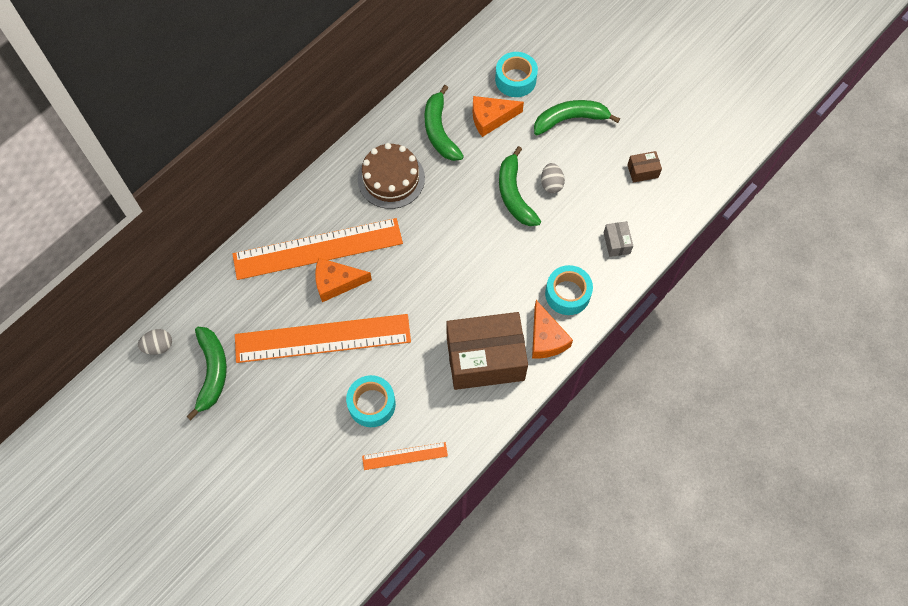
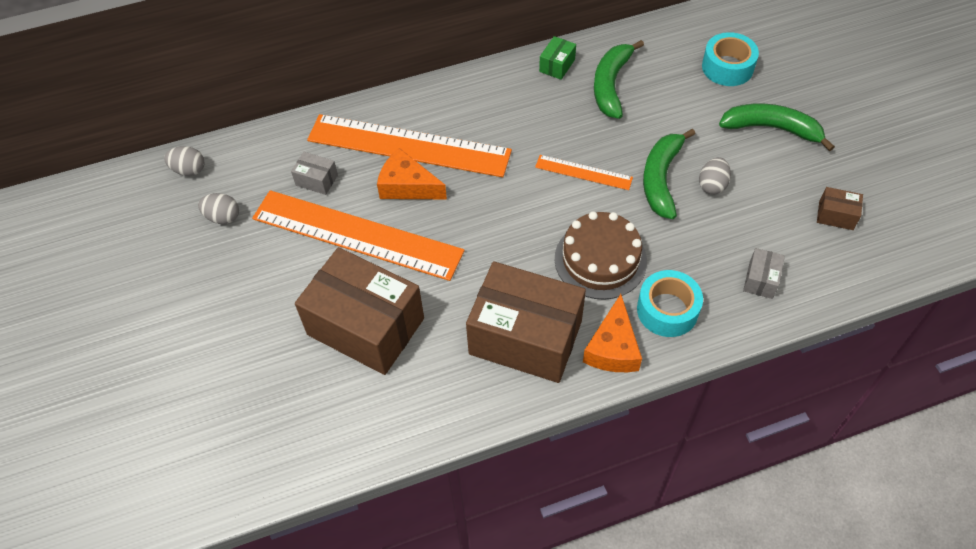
camera: 30 degrees right, 10 degrees down
green banana [186,327,227,420] -> grey egg [198,193,239,224]
turquoise tape [346,375,396,427] -> brown box [295,247,424,375]
brown cake [358,143,425,209] -> brown cake moved to [555,211,647,300]
orange ruler [362,442,448,470] -> orange ruler moved to [535,155,633,190]
orange cheese [473,96,524,137] -> none
none -> grey box [291,152,338,195]
none -> green box [539,36,576,80]

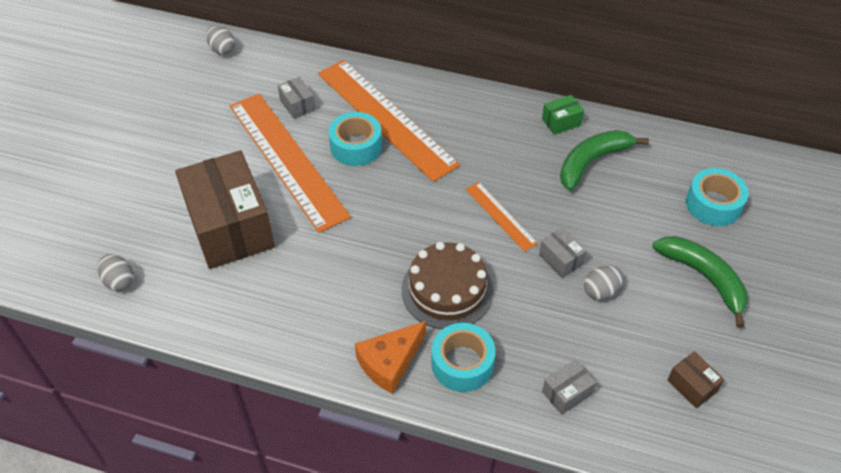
camera: 35 degrees right, 5 degrees down
grey egg [198,193,239,224] -> grey egg moved to [98,254,134,291]
orange cheese [377,148,447,199] -> turquoise tape [329,112,382,166]
brown box [466,261,586,383] -> none
green banana [643,129,695,219] -> grey box [539,228,587,278]

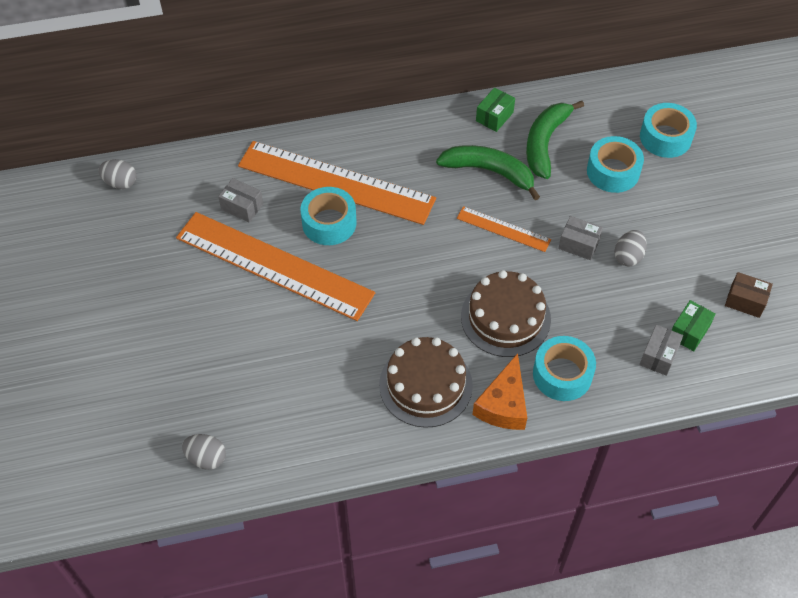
camera: 30 degrees left, 5 degrees up
brown box [175,150,275,269] -> none
green banana [653,236,748,328] -> green banana moved to [436,145,540,200]
none -> brown cake [379,337,473,428]
none -> turquoise tape [587,136,644,193]
none -> green box [672,300,716,351]

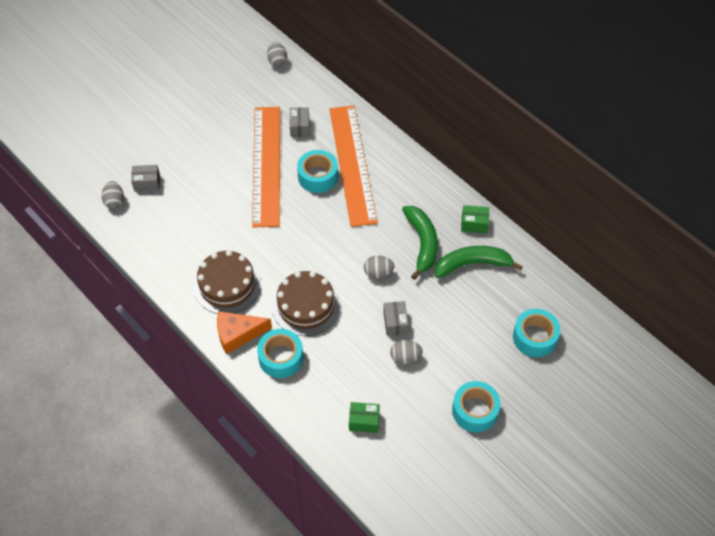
camera: 60 degrees right, 0 degrees up
orange ruler [457,206,551,252] -> grey egg [364,255,395,278]
turquoise tape [587,136,644,193] -> turquoise tape moved to [452,381,501,432]
grey box [640,325,683,376] -> grey box moved to [131,165,160,192]
brown box [725,272,773,318] -> none

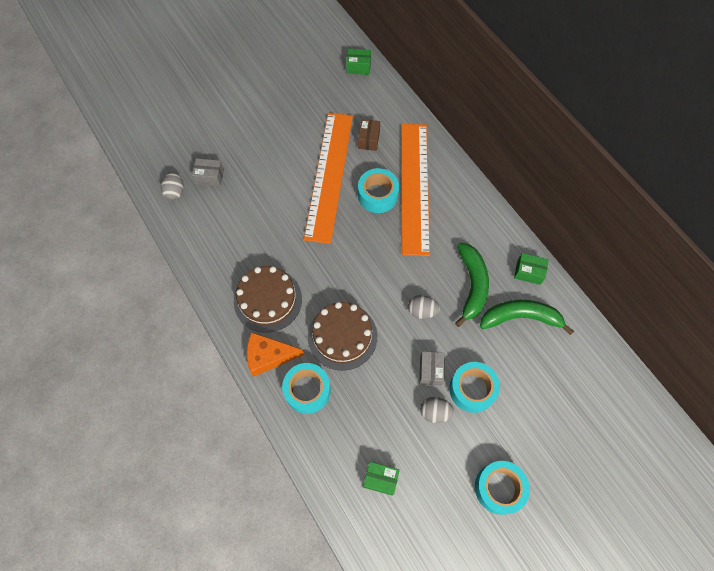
camera: 10 degrees right, 10 degrees up
grey egg [267,42,287,67] -> green box [346,48,371,75]
grey box [290,107,310,137] -> brown box [358,119,380,151]
turquoise tape [513,309,561,357] -> turquoise tape moved to [449,362,500,413]

